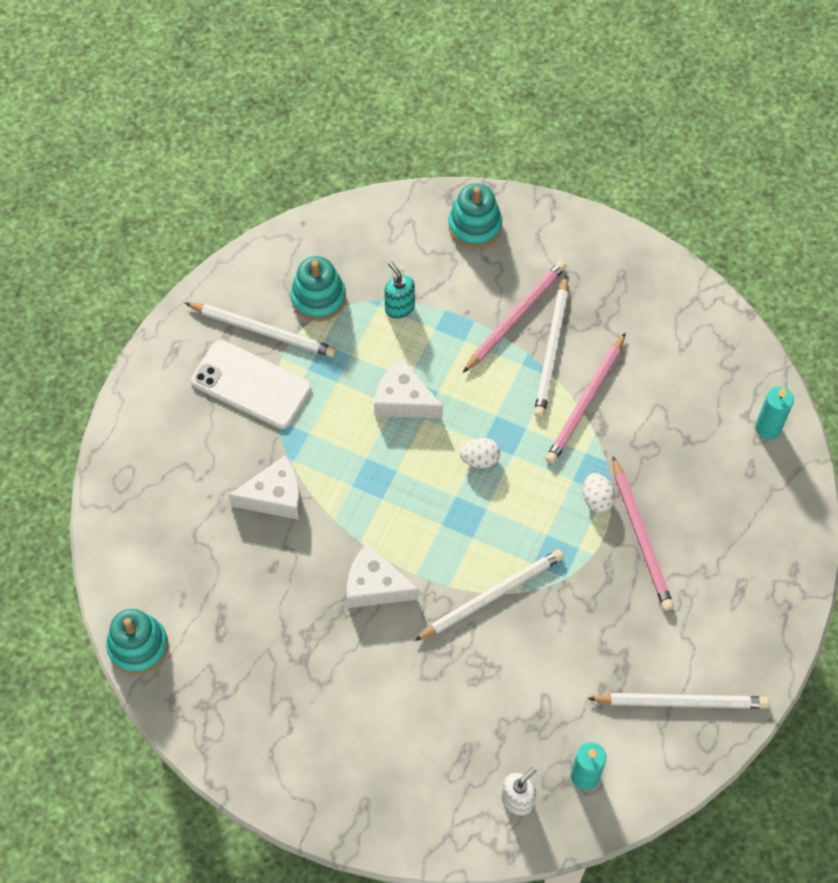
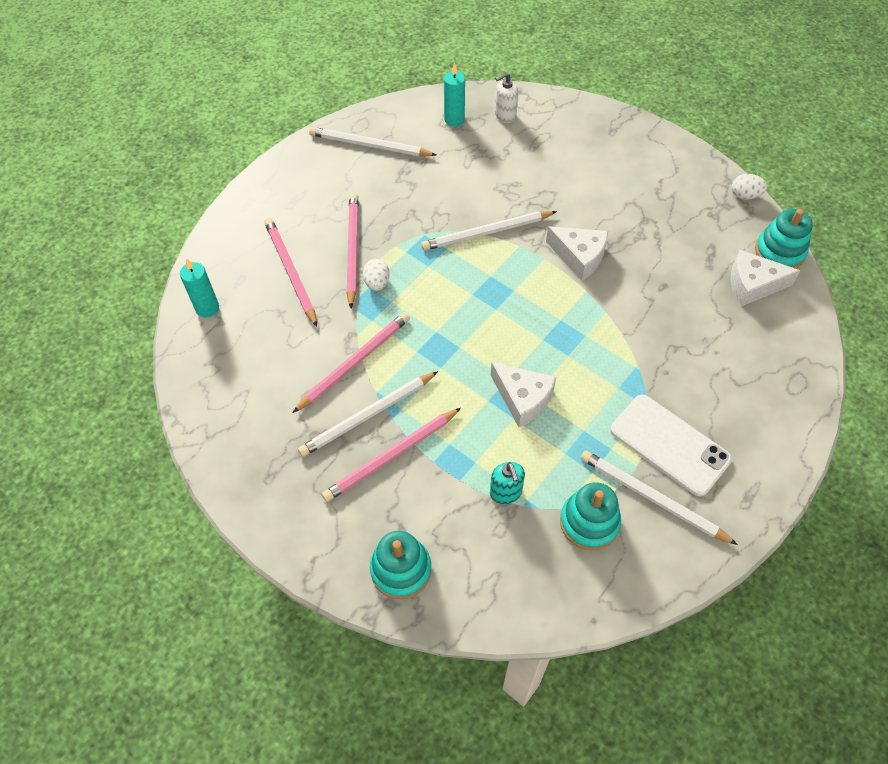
camera: 165 degrees left, 5 degrees down
white cheese [229,455,301,520] -> white cheese moved to [731,250,801,306]
white egg [460,438,500,468] -> white egg moved to [732,174,767,200]
white pencil [534,275,568,418] -> white pencil turned 150 degrees counterclockwise [298,371,438,457]
none -> pink pencil [265,218,317,327]

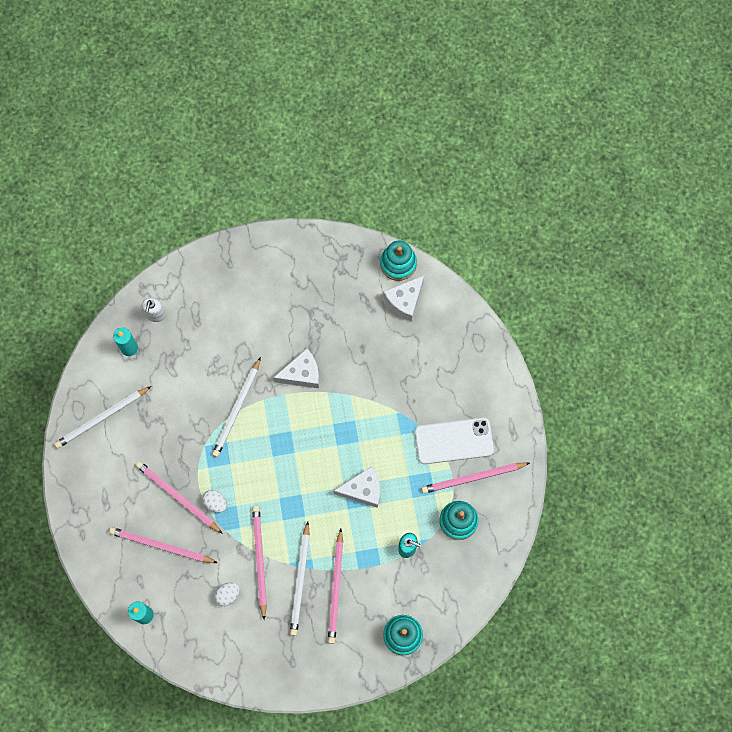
camera: 50 degrees left, 15 degrees up
white pencil [581,450,738,545] -> pink pencil [421,462,530,494]
white egg [732,174,767,200] -> white egg moved to [214,582,240,606]

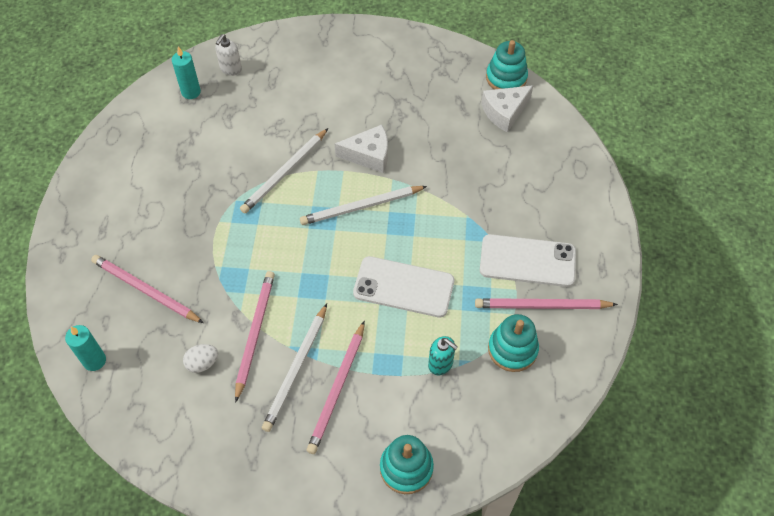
camera: 15 degrees right, 15 degrees down
white pencil [54,386,151,449] -> white pencil moved to [300,186,427,225]
pink pencil [136,461,223,534] -> none
white egg [202,490,227,513] -> none
white cheese [333,466,380,508] -> white phone [353,256,454,318]

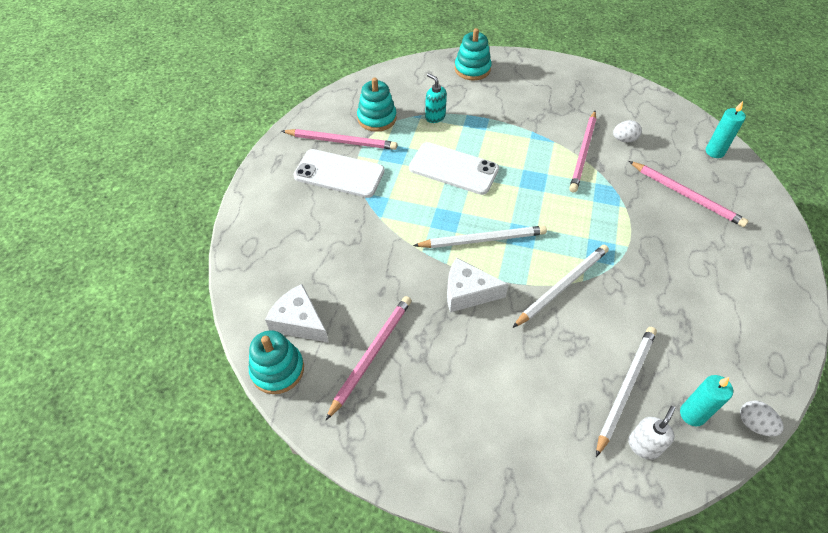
camera: 170 degrees left, 5 degrees down
white pencil [262,303,327,432] -> white pencil moved to [596,327,657,457]
pink pencil [307,321,365,454] -> pink pencil moved to [326,296,412,420]
white cheese [481,85,533,133] -> white cheese turned 120 degrees counterclockwise [265,284,329,343]
none -> white egg [740,401,783,436]

